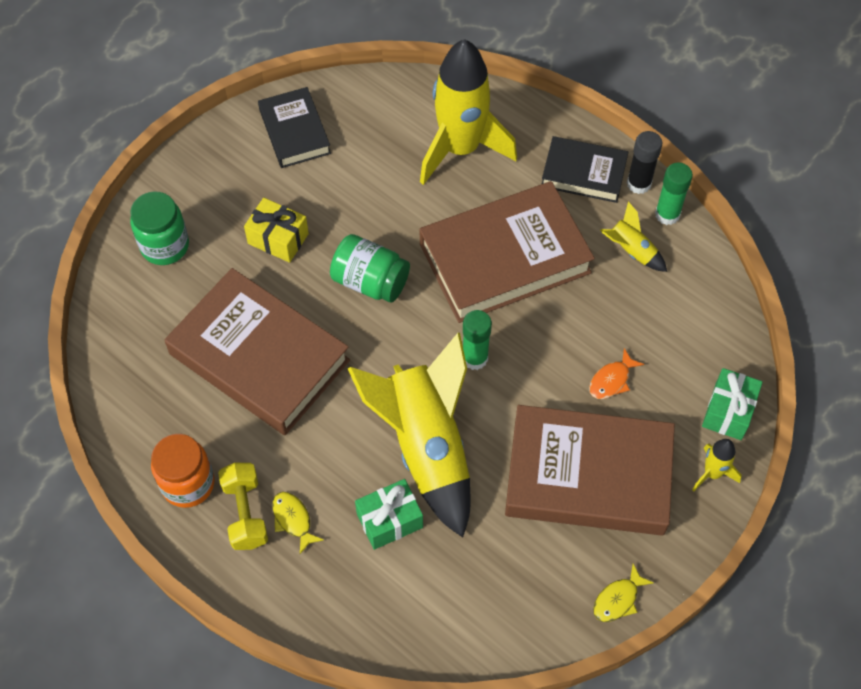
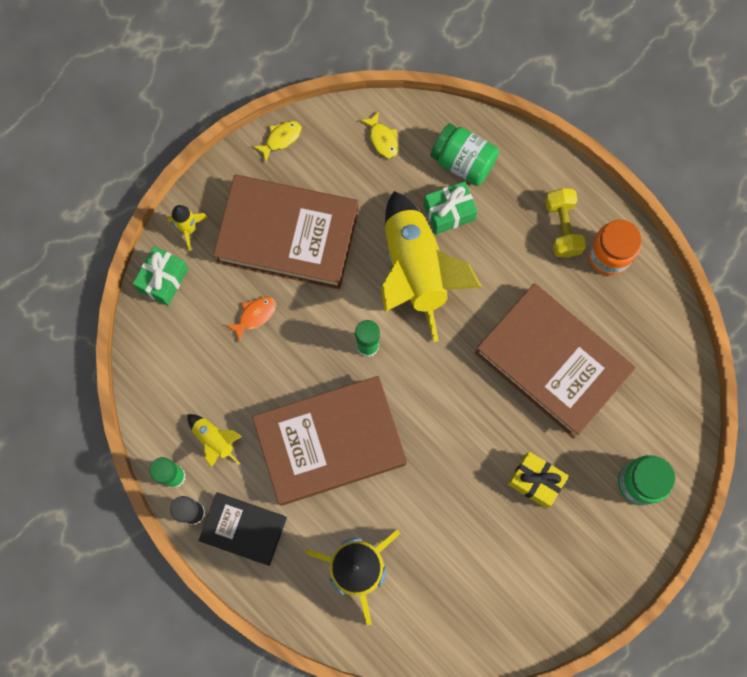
camera: 175 degrees left, 15 degrees up
black book [258,87,331,168] -> none
yellow fish [272,492,324,554] -> yellow fish moved to [360,111,398,159]
green jar [330,234,410,303] -> green jar moved to [431,123,499,186]

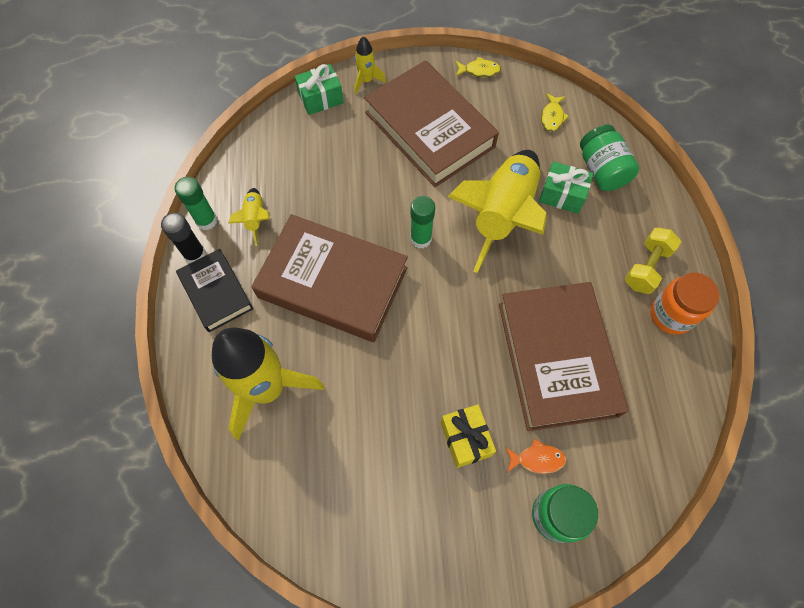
camera: 40 degrees right, 10 degrees down
orange fish [225,297,276,342] -> orange fish moved to [505,439,566,474]

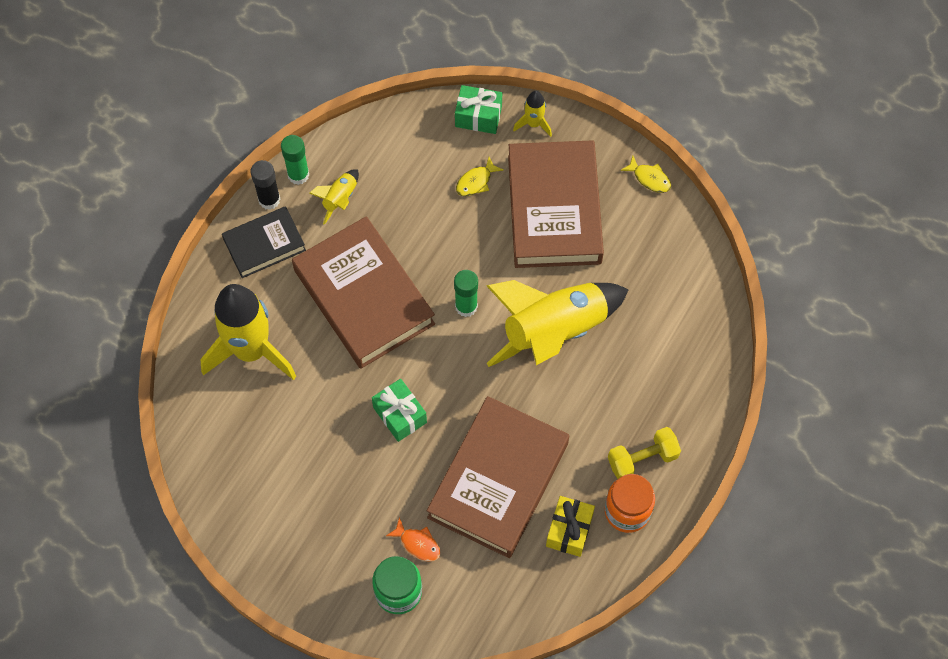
camera: 35 degrees right, 0 degrees up
black book [176,249,253,332] -> black book turned 60 degrees clockwise [222,206,306,278]
yellow gift [441,404,496,468] -> yellow gift moved to [546,496,595,557]
green gift [539,161,593,214] -> green gift moved to [372,379,427,442]
yellow fish [541,93,569,132] -> yellow fish moved to [456,157,503,196]
green jar [580,124,639,191] -> none

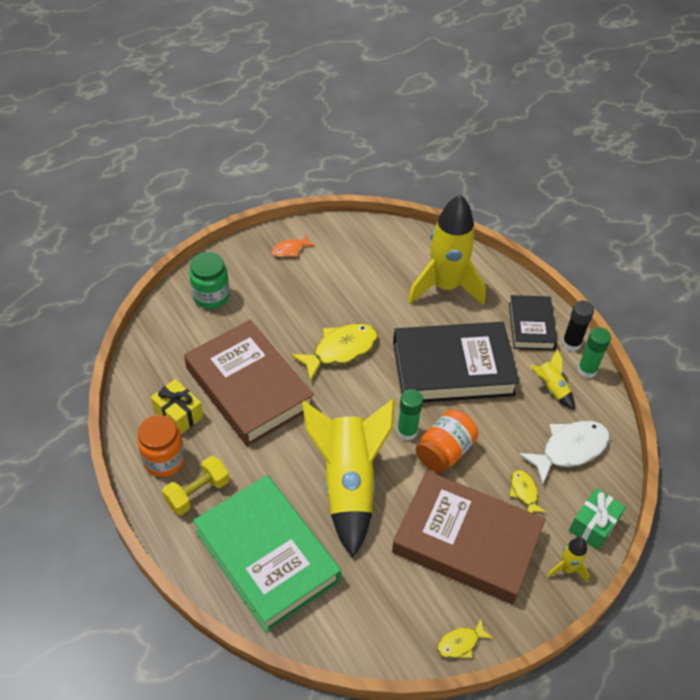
camera: 115 degrees right, 15 degrees down
brown book [292,216,435,369] -> black book [393,322,520,403]
green gift [372,379,427,442] -> yellow fish [291,324,378,382]
orange fish [386,517,441,562] -> orange fish moved to [272,234,315,257]
yellow dumbbell [608,427,681,479] -> yellow dumbbell turned 45 degrees clockwise [162,456,229,515]
none -> green book [193,475,341,632]
none -> orange jar [416,409,478,473]
none -> white fish [518,421,610,485]

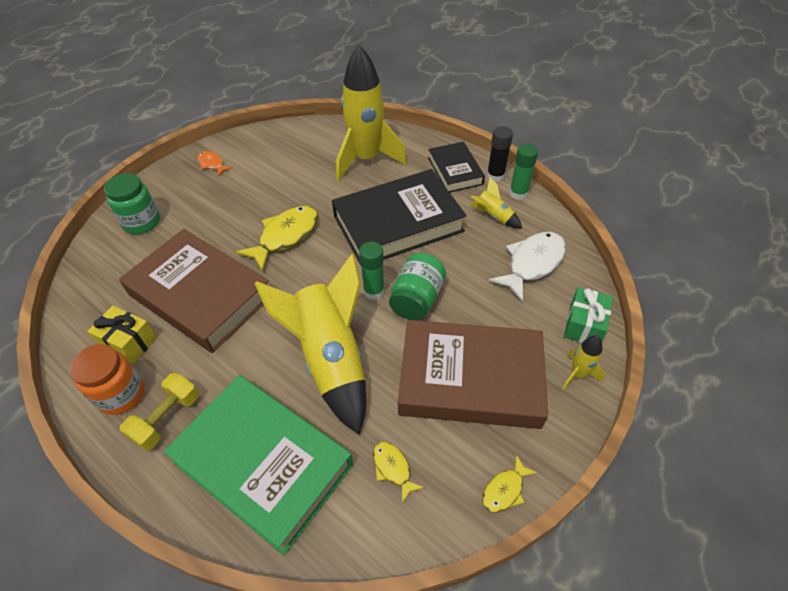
camera: 15 degrees left, 0 degrees up
orange fish [272,234,315,257] -> orange fish turned 90 degrees clockwise [198,151,233,176]
orange jar [416,409,478,473] -> green jar [389,253,446,320]
yellow fish [510,470,546,513] -> yellow fish moved to [373,441,424,503]

